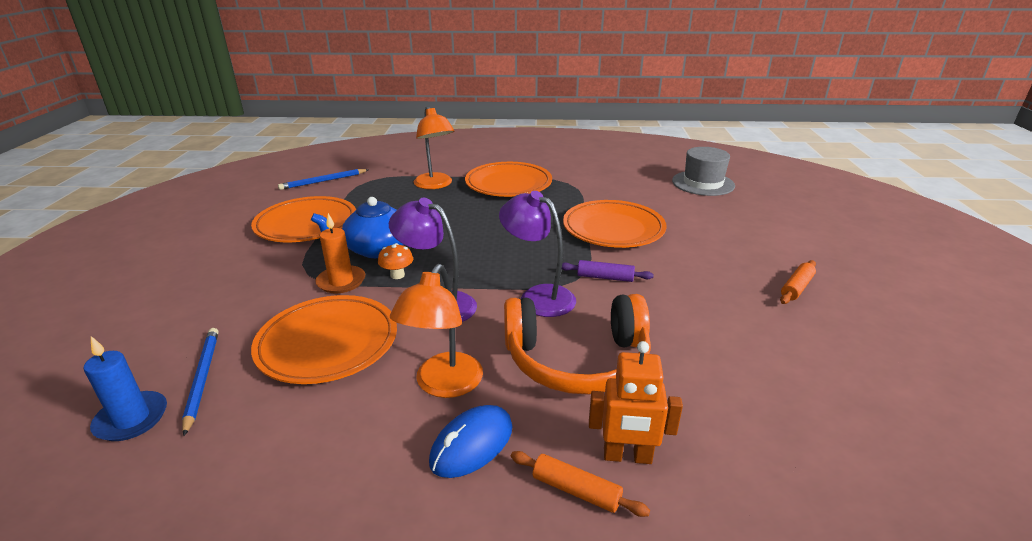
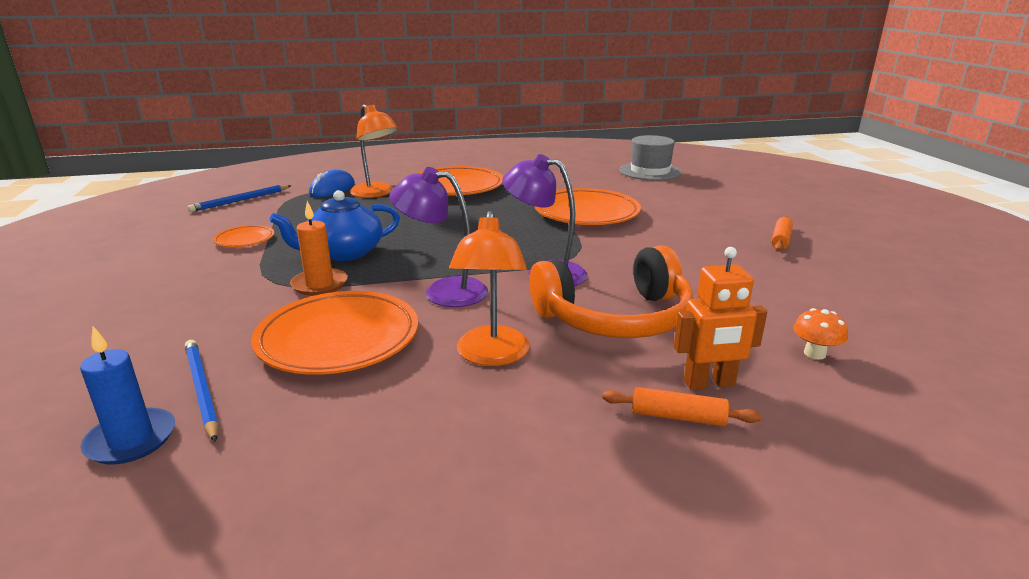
camera: 15 degrees left, 5 degrees down
orange plate [251,196,356,242] -> orange plate [213,225,274,247], size x0.49
orange mushroom [378,243,413,279] -> orange mushroom moved to [793,308,848,360]
blue mouse [429,405,513,478] -> blue mouse moved to [309,170,355,197]
purple rolling pin [562,260,654,282] -> none

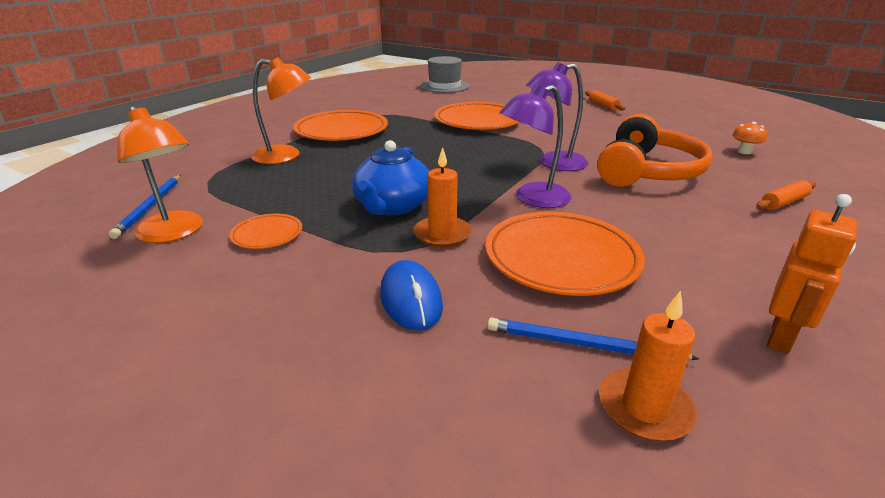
camera: 45 degrees left, 5 degrees up
blue candle [80,326,175,465] -> orange candle [599,291,697,441]
blue mouse [309,170,355,197] -> blue mouse moved to [380,260,443,331]
orange lamp [449,211,530,366] -> orange lamp moved to [117,106,203,243]
orange robot [674,247,767,390] -> orange robot moved to [767,194,858,354]

